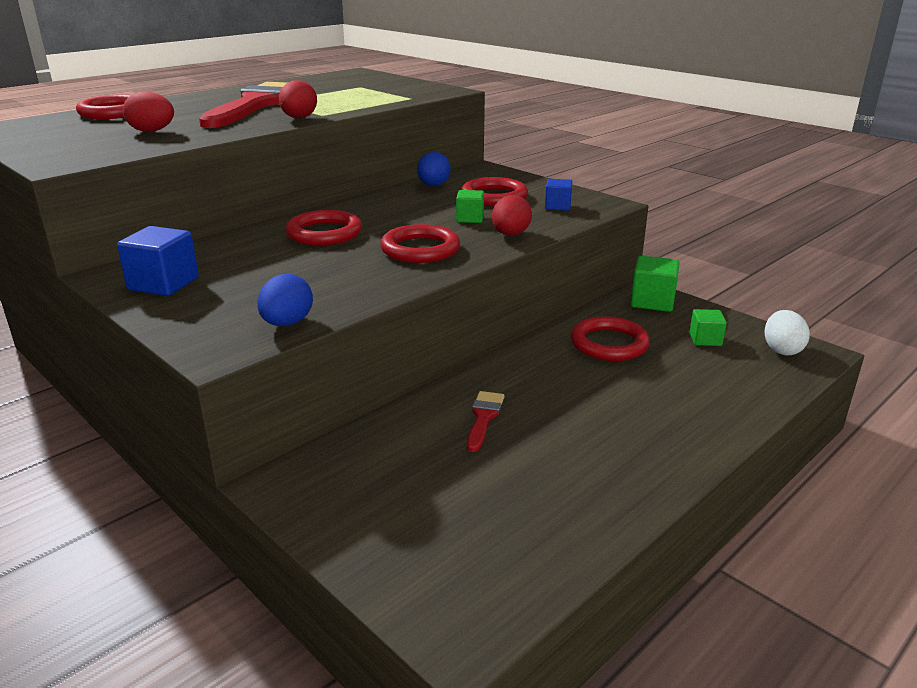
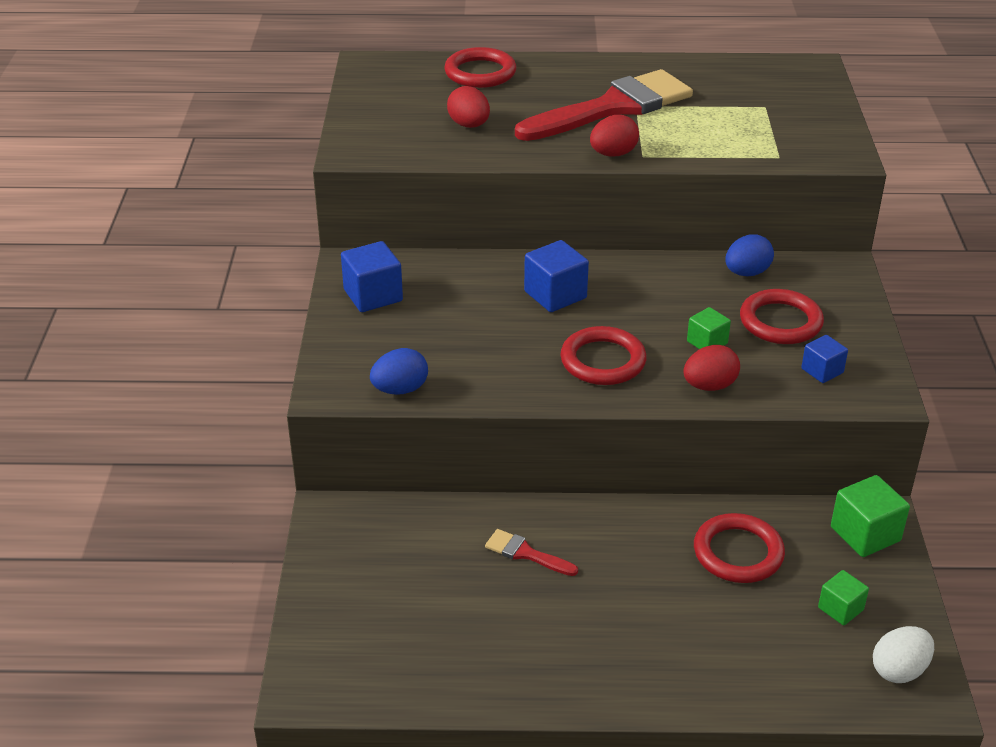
camera: 45 degrees right, 10 degrees up
red ring [285,210,362,245] -> blue cube [524,240,589,312]
red brush [467,391,504,452] -> red brush turned 120 degrees counterclockwise [485,529,578,576]

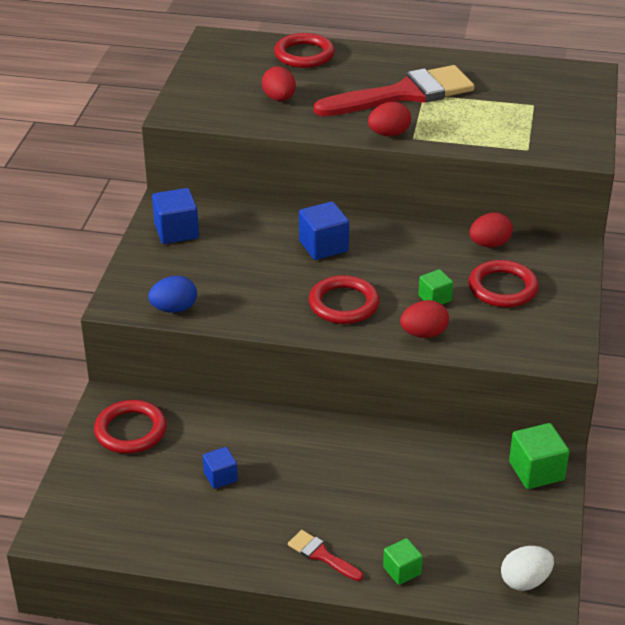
camera: 10 degrees right, 0 degrees up
red brush [485,529,578,576] -> red brush moved to [288,530,363,581]
red ring [694,513,785,583] -> red ring moved to [94,400,167,454]
blue egg [725,234,774,276] -> red egg [470,212,513,247]
blue cube [801,335,848,383] -> blue cube moved to [203,447,238,489]
green cube [818,570,869,625] -> green cube moved to [383,538,423,585]

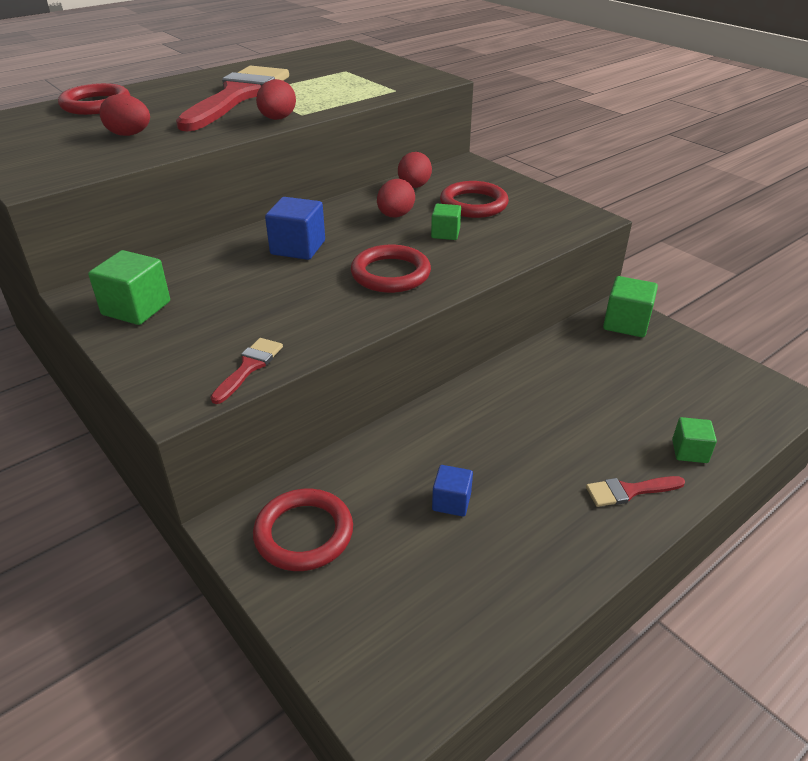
camera: 50 degrees left, 0 degrees up
blue egg [148,276,197,313] -> red brush [211,338,283,404]
blue cube [152,188,199,244] -> green cube [88,250,170,325]
red egg [400,300,449,338] -> red egg moved to [377,179,415,218]
white egg [501,546,554,591] -> none

